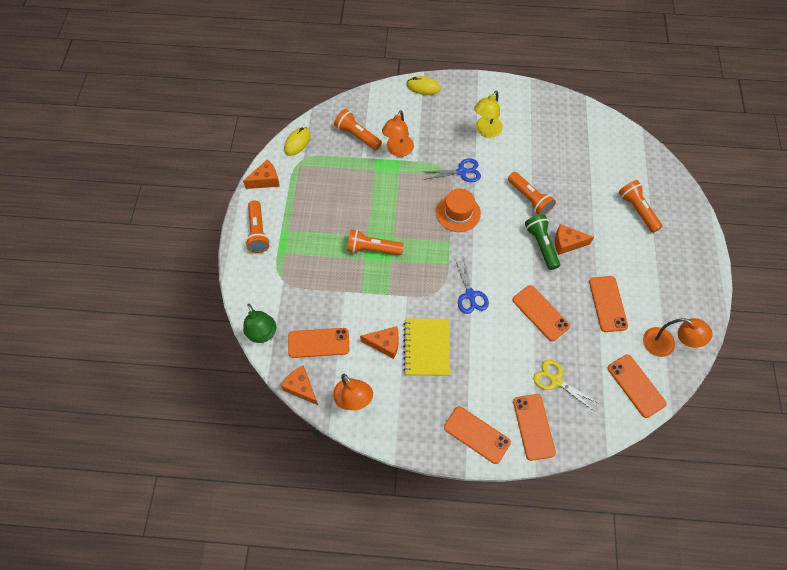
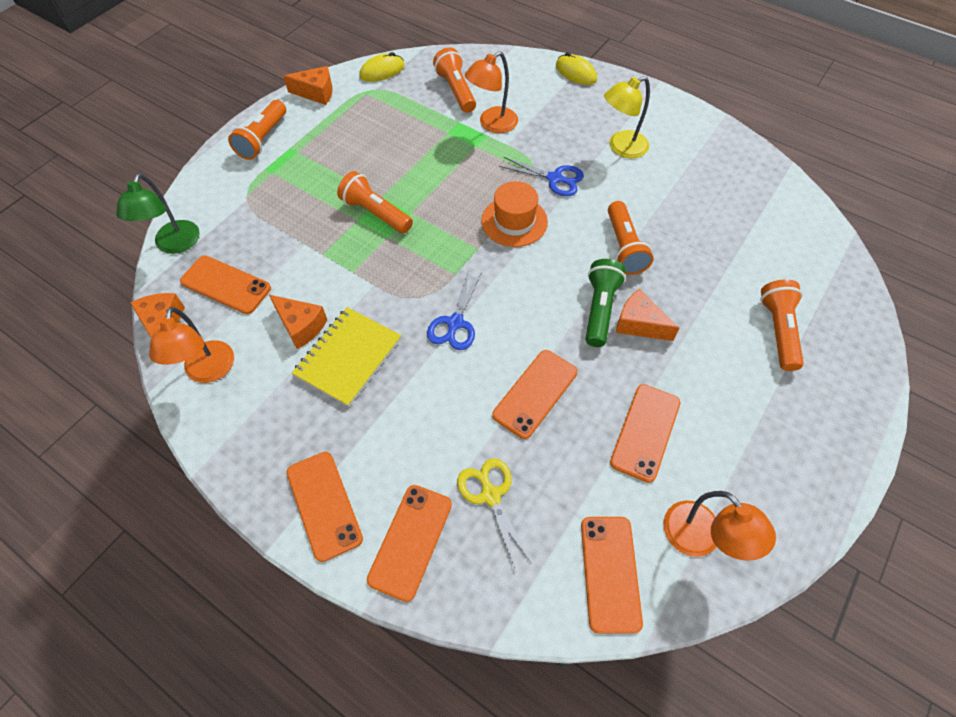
camera: 30 degrees right, 5 degrees down
orange phone [513,285,570,341] -> orange phone turned 45 degrees clockwise [492,350,578,439]

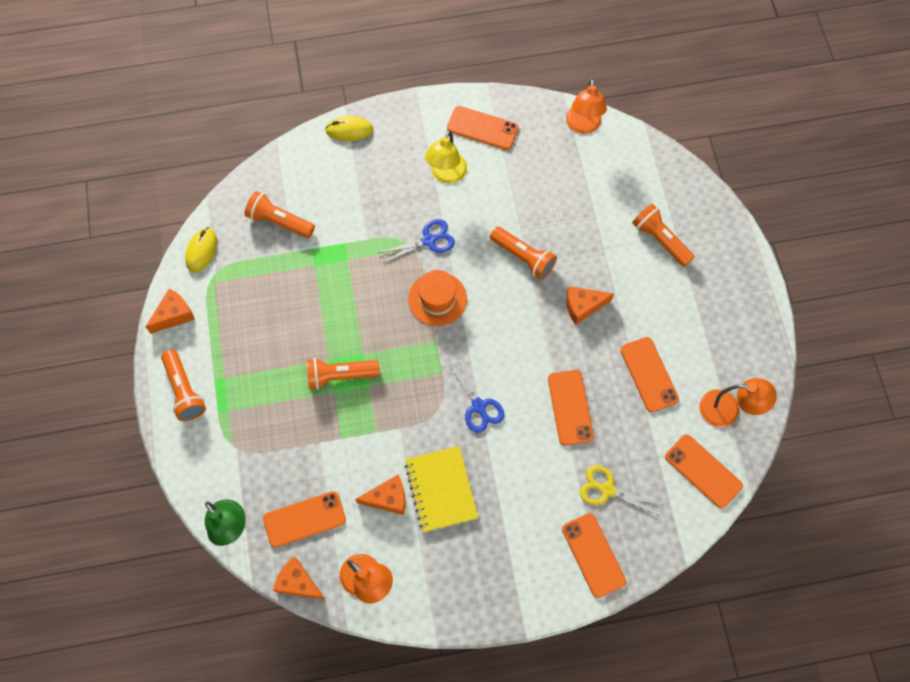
camera: 45 degrees left, 10 degrees up
orange phone [286,452,363,562] -> orange phone moved to [447,106,519,150]
orange lamp [465,51,518,133] -> orange lamp moved to [566,78,607,134]
green flashlight [585,259,626,347] -> none

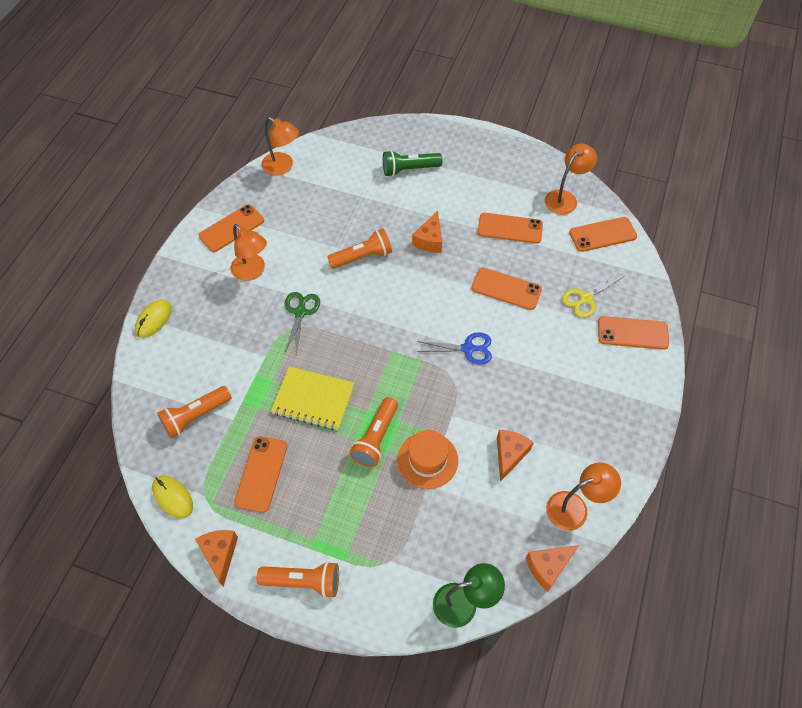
camera: 60 degrees left, 10 degrees down
orange phone [263,491,346,548] -> orange phone moved to [234,436,287,512]
blue scissors [379,219,455,264] -> green scissors [285,292,320,354]
yellow notebook [405,446,479,532] -> yellow notebook moved to [271,366,355,430]
orange hat [408,270,467,326] -> orange hat moved to [397,430,458,489]
yellow lamp [425,130,467,184] -> orange lamp [231,224,267,281]
orange flashlight [632,204,695,267] -> green flashlight [383,150,442,177]

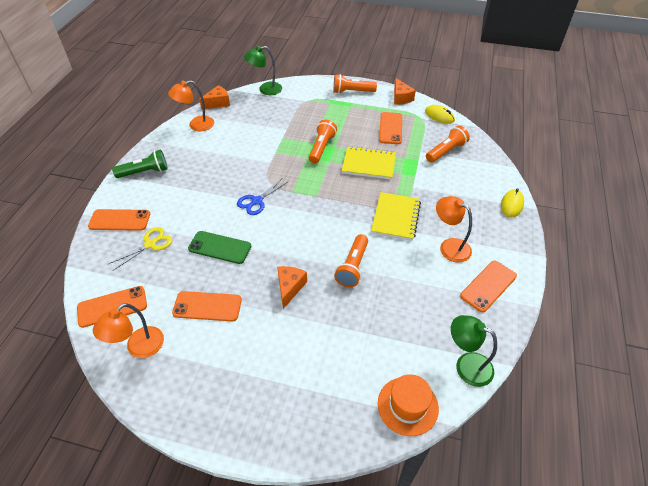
camera: 175 degrees right, 10 degrees down
orange lamp [262,117,299,176] -> green lamp [451,315,497,387]
green scissors [285,292,320,354] -> yellow notebook [371,192,421,241]
orange flashlight [327,229,392,269] -> orange flashlight turned 45 degrees counterclockwise [334,234,368,287]
green flashlight [383,150,442,177] -> green flashlight moved to [112,149,168,178]
orange hat [397,430,458,489] -> orange hat moved to [378,374,439,436]
blue scissors [417,332,492,365] -> blue scissors turned 45 degrees counterclockwise [237,179,289,215]
orange phone [471,268,542,310] -> green phone [188,231,251,264]
orange cheese [497,430,534,482] -> none

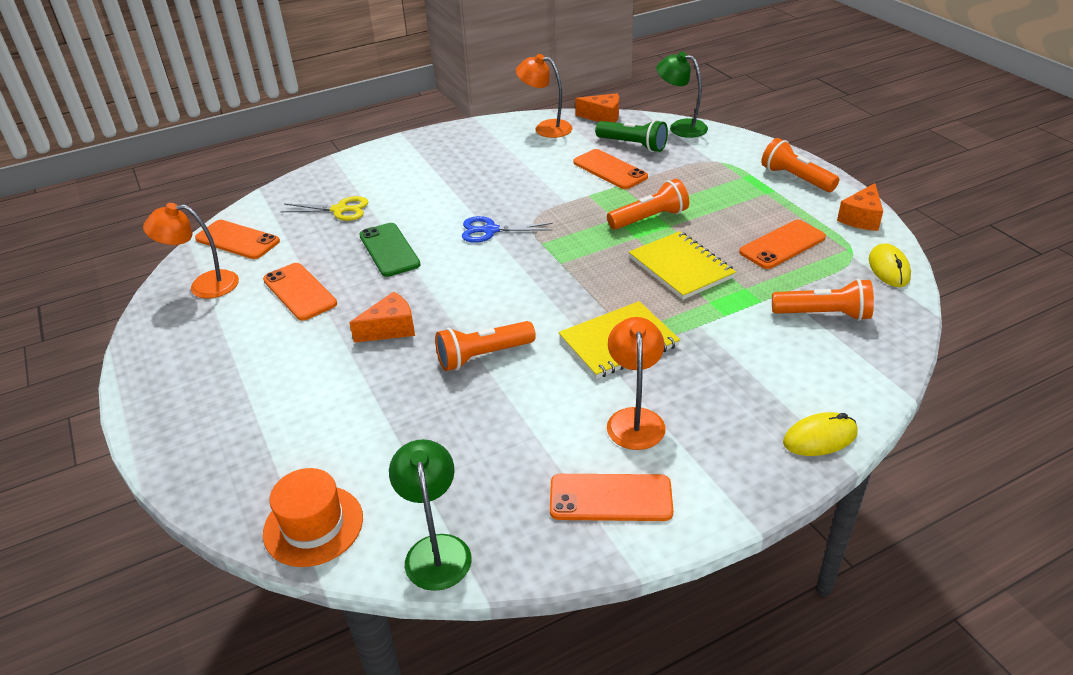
camera: 50 degrees right, 10 degrees down
orange phone [88,209,150,231] -> orange phone moved to [573,149,648,189]
green flashlight [112,149,168,178] -> green flashlight moved to [595,120,668,152]

